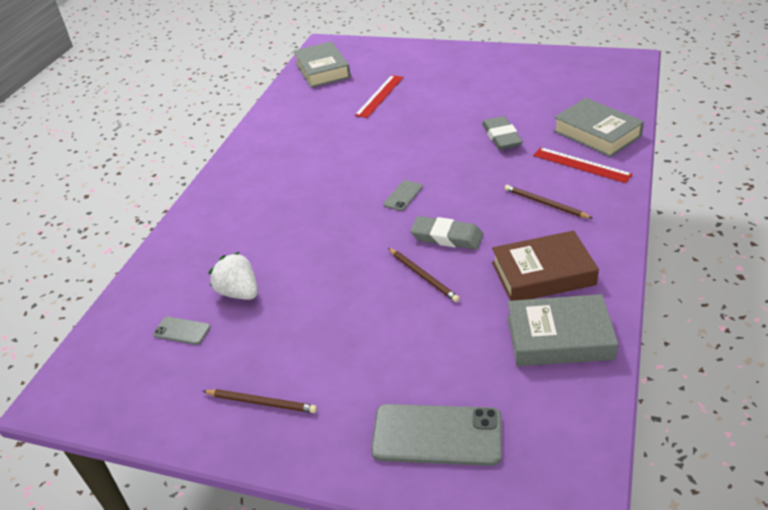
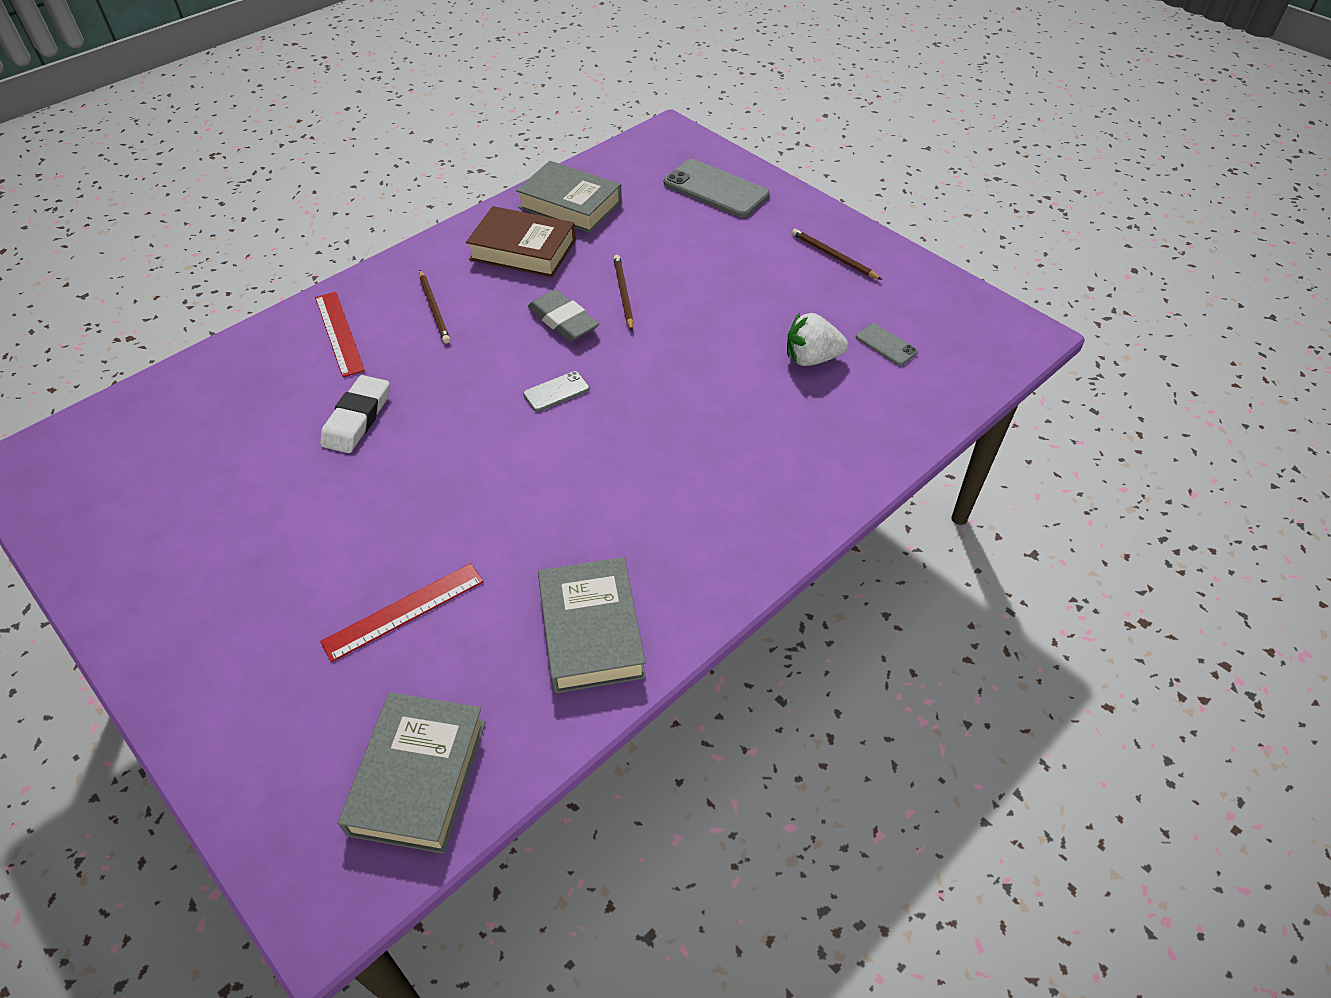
camera: 155 degrees left, 10 degrees up
white strawberry [209,252,258,300] -> white strawberry turned 105 degrees clockwise [787,313,848,366]
grey eraser [482,116,523,150] -> white eraser [320,375,390,453]
grey book [553,98,644,157] -> grey book moved to [538,557,646,693]

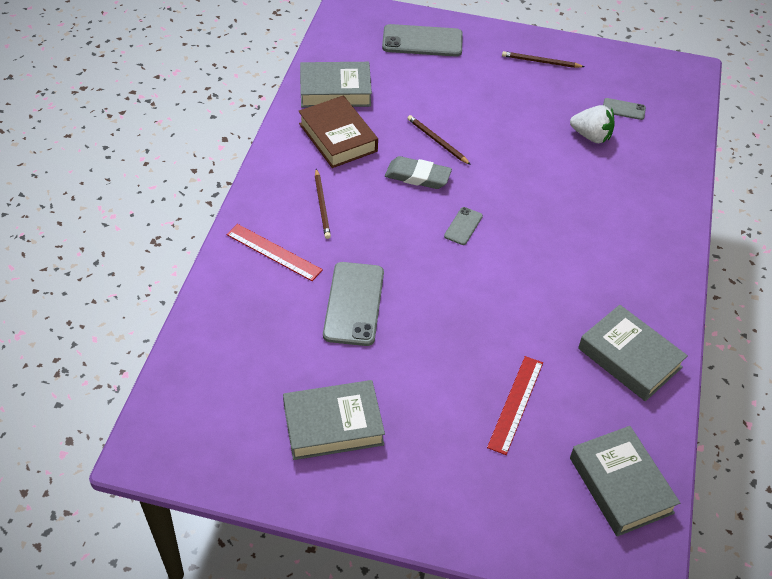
camera: 35 degrees left, 0 degrees up
white eraser [320,375,390,453] -> grey phone [323,262,384,346]
brown pencil [419,270,450,344] -> brown pencil turned 45 degrees clockwise [315,169,331,239]
brown book [466,206,576,277] -> brown book turned 75 degrees clockwise [299,96,378,168]
white strawberry [787,313,848,366] -> white strawberry turned 120 degrees counterclockwise [570,105,615,143]
none -> grey book [283,380,385,460]

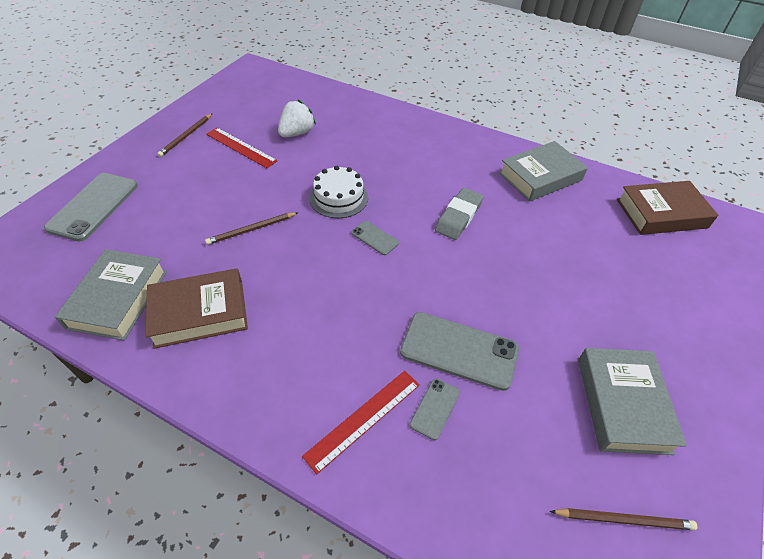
camera: 75 degrees left, 0 degrees up
brown pencil [315,169,331,239] -> brown pencil moved to [550,508,697,530]
grey eraser [385,156,452,189] -> grey eraser moved to [435,188,484,240]
red ruler [487,356,543,455] -> red ruler moved to [206,128,278,168]
grey book [570,426,680,537] -> brown book [617,181,718,235]
grey phone [603,98,646,120] -> grey phone moved to [409,378,460,440]
none -> white cake [310,166,368,218]

